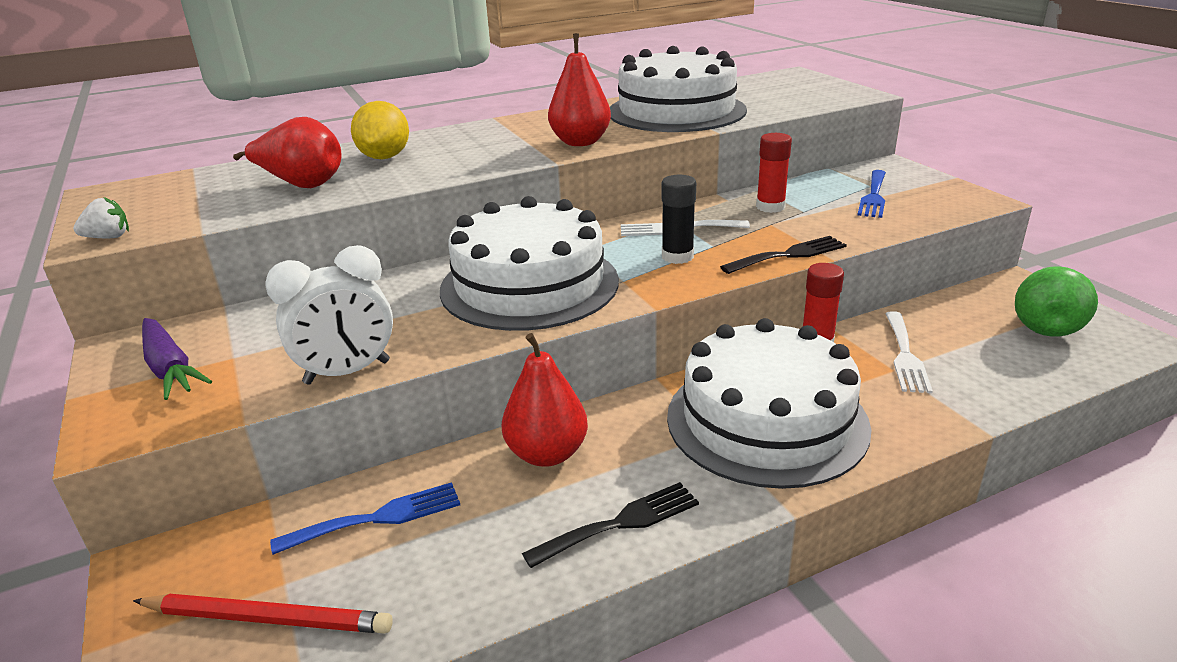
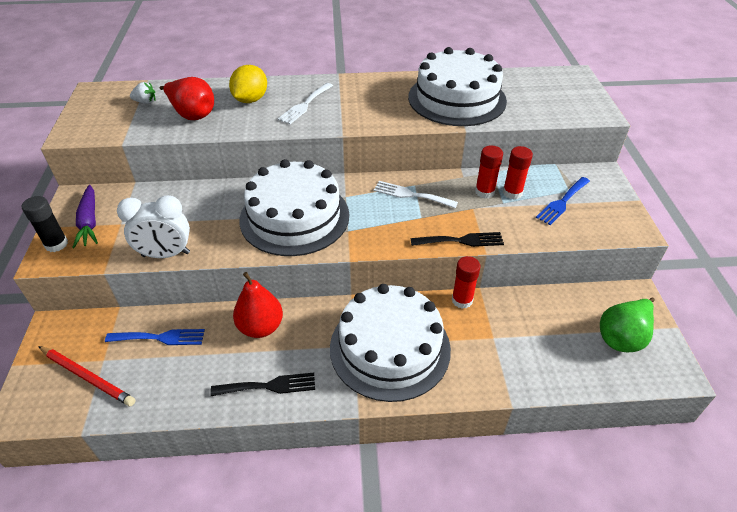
camera: 20 degrees right, 15 degrees up
white strawberry [73,197,129,238] -> white strawberry moved to [130,82,155,104]
red pear [548,33,611,146] -> none
black glue stick [662,175,696,264] -> black glue stick moved to [22,196,68,252]
white fork [885,311,933,393] -> white fork moved to [278,83,333,124]
none -> red glue stick [503,146,533,199]

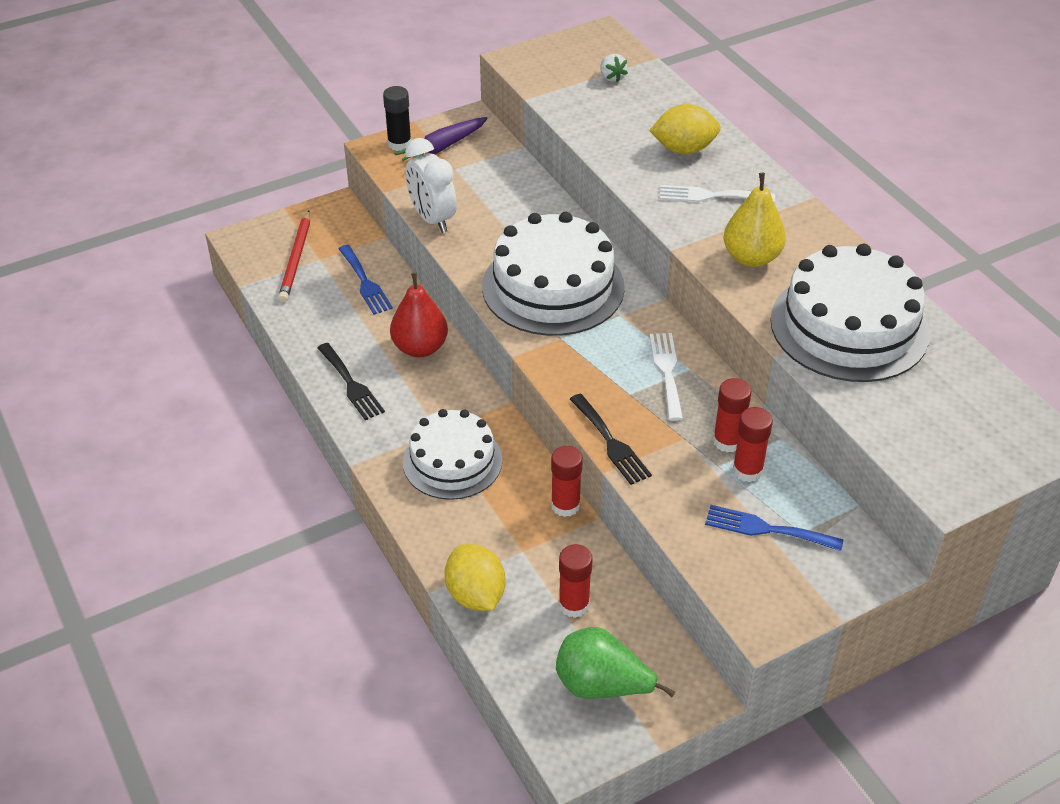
camera: 65 degrees right, 0 degrees up
red pear [160,77,214,120] -> none
white cake [330,284,451,402] -> white cake [403,409,503,500], size x0.66
none -> yellow lemon [444,544,505,611]
none -> red glue stick [558,544,593,618]
none -> yellow pear [723,173,786,267]

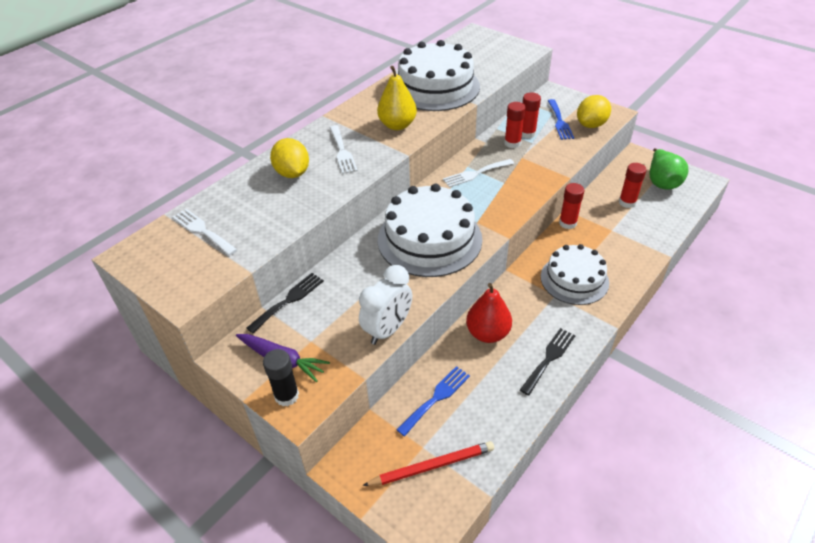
camera: 110 degrees left, 0 degrees up
yellow lemon [444,544,505,611] -> yellow lemon moved to [577,95,611,128]
black fork [570,394,652,485] -> black fork moved to [247,273,324,333]
white strawberry [600,54,628,83] -> white fork [173,209,237,256]

